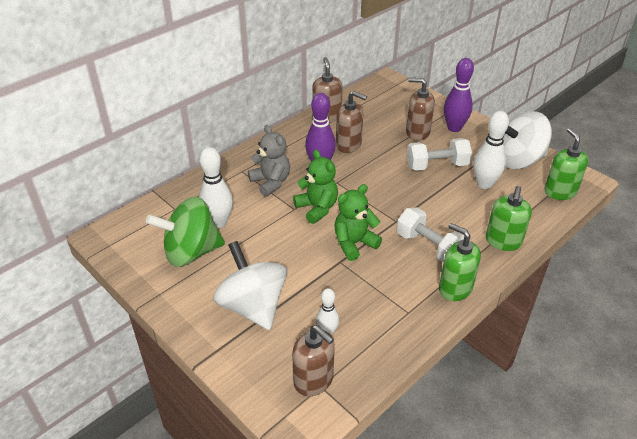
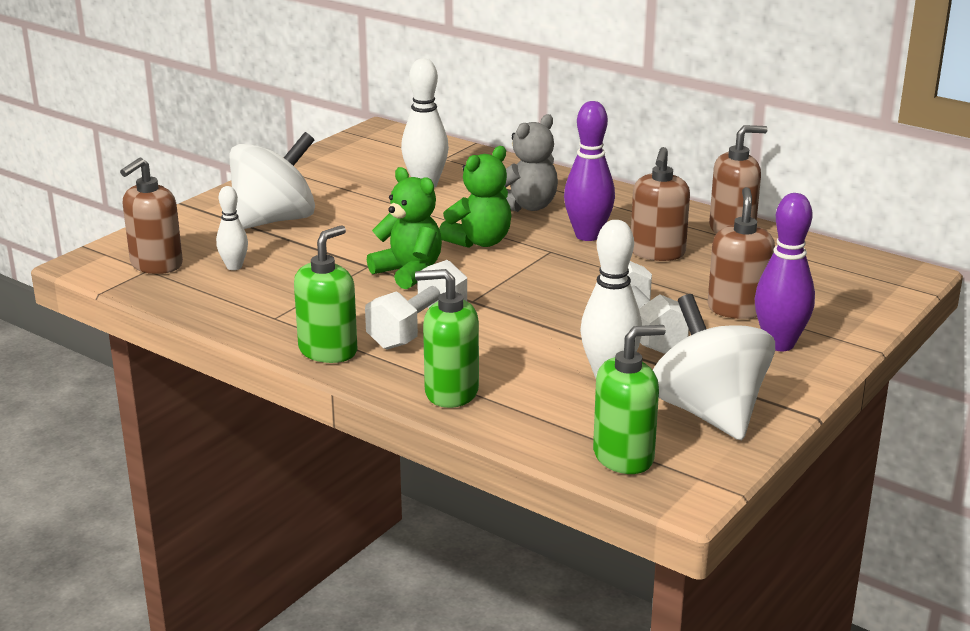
camera: 80 degrees right, 15 degrees down
green spinning top [146,197,225,267] -> none

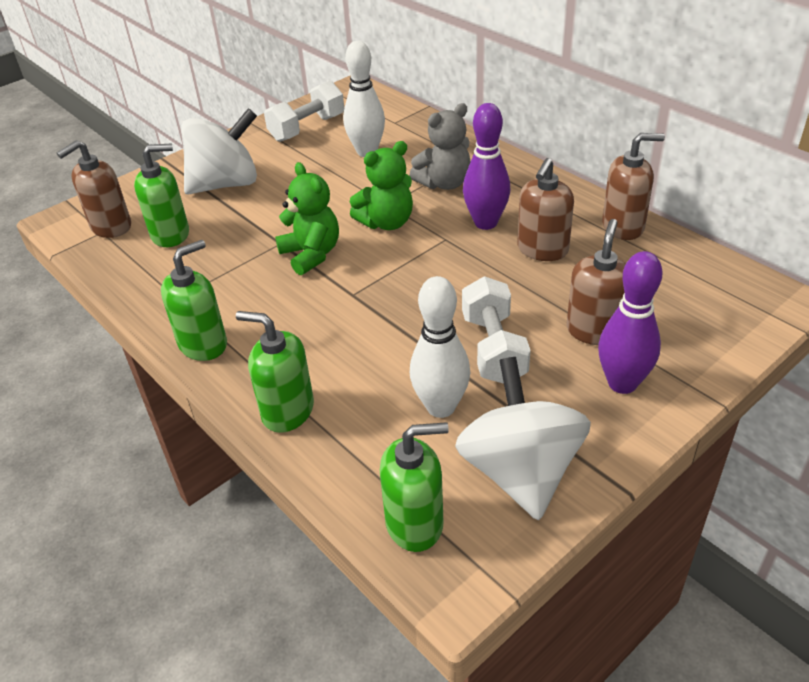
camera: 15 degrees right, 15 degrees up
white bowling pin [216,186,248,270] -> green soap dispenser [134,144,189,247]
white dumbbell [365,260,467,350] -> white dumbbell moved to [264,81,344,142]

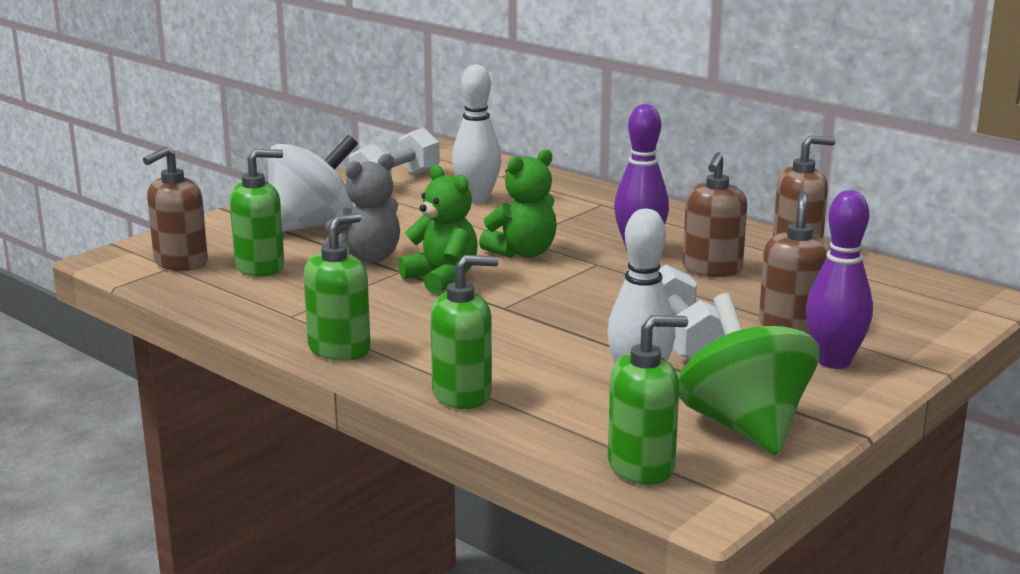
camera: 10 degrees left, 20 degrees down
green soap dispenser [236,311,314,433] -> green soap dispenser turned 150 degrees clockwise [430,255,498,409]
grey teddy bear [409,103,470,190] -> grey teddy bear moved to [324,153,400,263]
white spinning top [455,357,591,521] -> green spinning top [678,293,819,455]

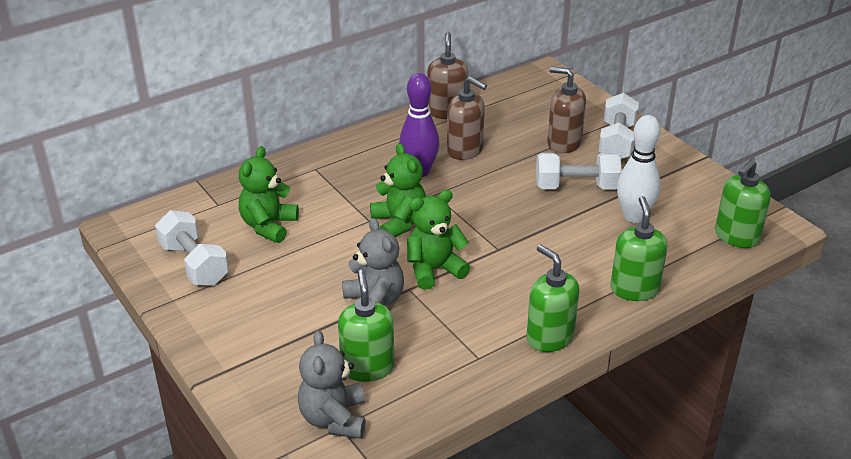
camera: 75 degrees left, 15 degrees up
brown soap dispenser [143,147,208,271] -> grey teddy bear [298,330,366,439]
white spinning top [268,135,358,232] -> none
white bowling pin [452,64,502,203] -> green teddy bear [239,146,299,243]
green soap dispenser [608,315,688,485] -> green soap dispenser turned 135 degrees counterclockwise [715,159,771,248]
green spinning top [678,293,819,455] -> none
purple bowling pin [806,190,873,369] -> white dumbbell [598,93,639,159]

